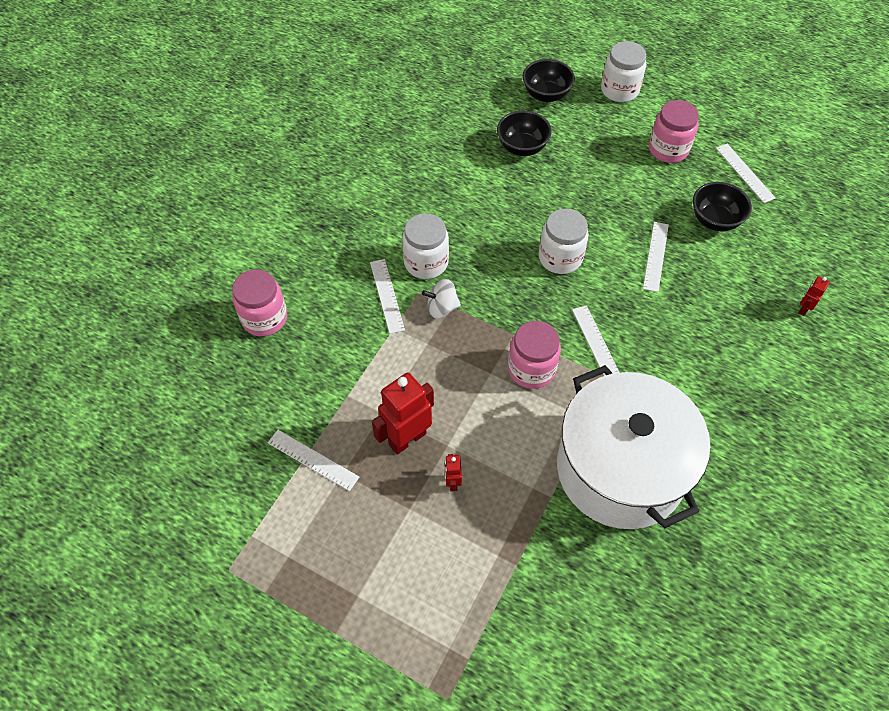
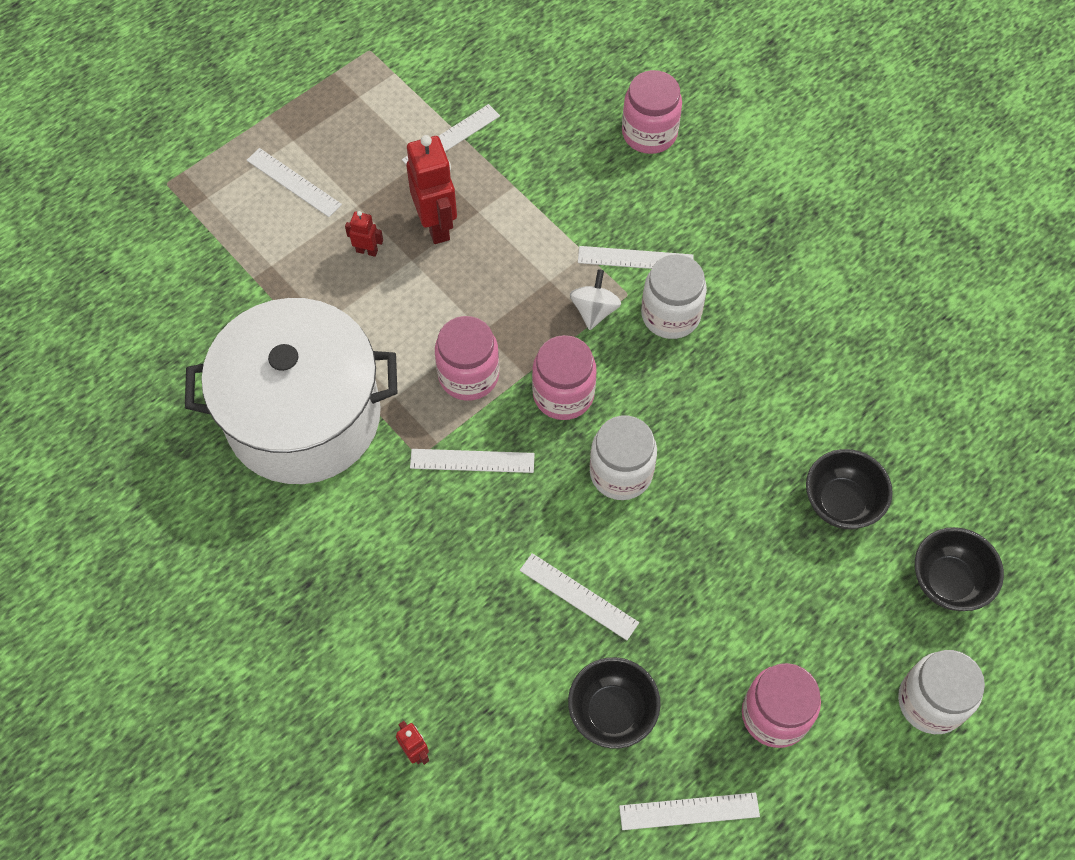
camera: 110 degrees right, 5 degrees up
none -> white ruler [247,148,342,217]
none -> pink jar [532,335,597,420]

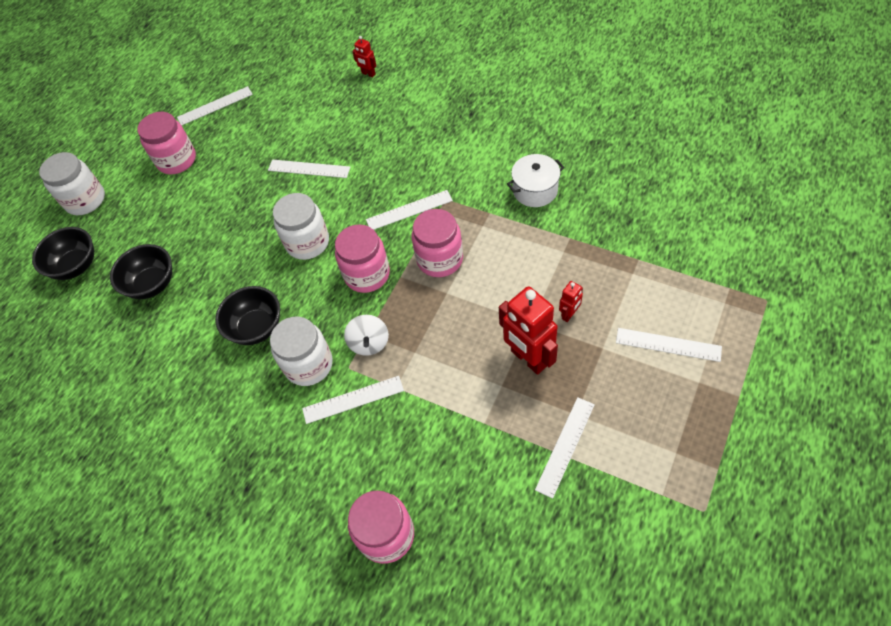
camera: 165 degrees right, 5 degrees down
white pot [185,298,398,484] -> white pot [507,154,564,207], size x0.40
red robot [345,211,383,257] -> red robot turned 45 degrees counterclockwise [559,281,583,322]
black bowl [568,657,661,748] -> black bowl moved to [215,286,280,345]

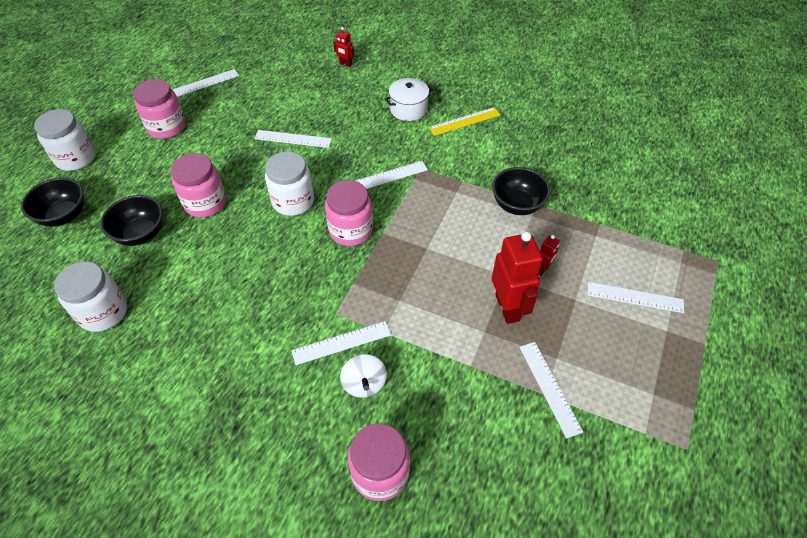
camera: 10 degrees left, 5 degrees down
black bowl [215,286,280,345] -> black bowl moved to [492,167,550,215]
white jar [270,317,333,386] -> white jar moved to [54,261,127,332]
white spinning top [344,315,389,356] -> white spinning top moved to [340,354,387,398]
pink jar [412,209,463,277] -> pink jar moved to [171,153,226,218]
red robot [499,286,558,375] -> red robot turned 150 degrees counterclockwise [492,231,543,324]
white pot [507,154,564,207] -> white pot moved to [385,78,433,121]
white ruler [535,397,595,499] -> white ruler turned 45 degrees counterclockwise [519,342,583,438]
none -> yellow ruler [429,107,501,136]

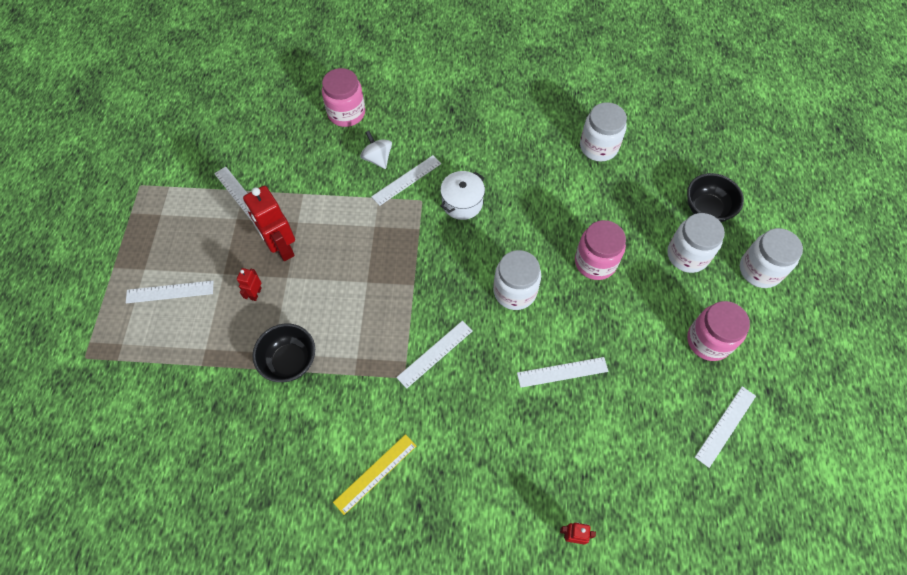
camera: 160 degrees right, 10 degrees up
black bowl [100,195,163,246] -> none
pink jar [325,180,373,246] -> none
white pot [385,78,433,121] -> white pot moved to [440,171,485,220]
none -> white jar [667,213,725,273]

